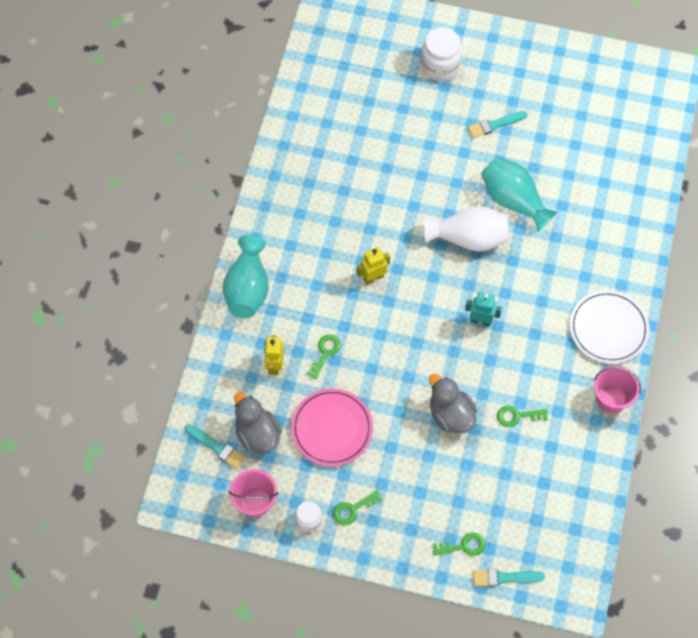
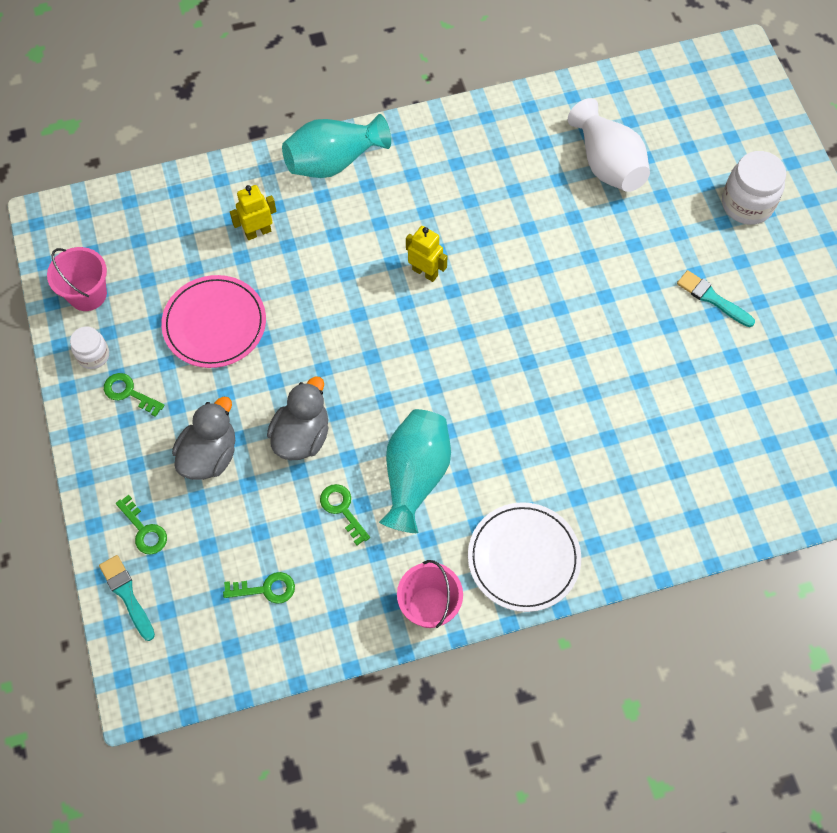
camera: 60 degrees right, 0 degrees up
turquoise brush [185,424,245,469] -> none
grey duck [234,392,282,453] -> grey duck moved to [172,396,235,480]
green key [307,335,341,379] -> green key moved to [223,572,295,604]
white vase [424,206,509,252] -> white vase moved to [568,98,650,192]
turquoise robot [465,292,502,327] -> none
turquoise vase [481,156,557,231] -> turquoise vase moved to [379,409,451,533]

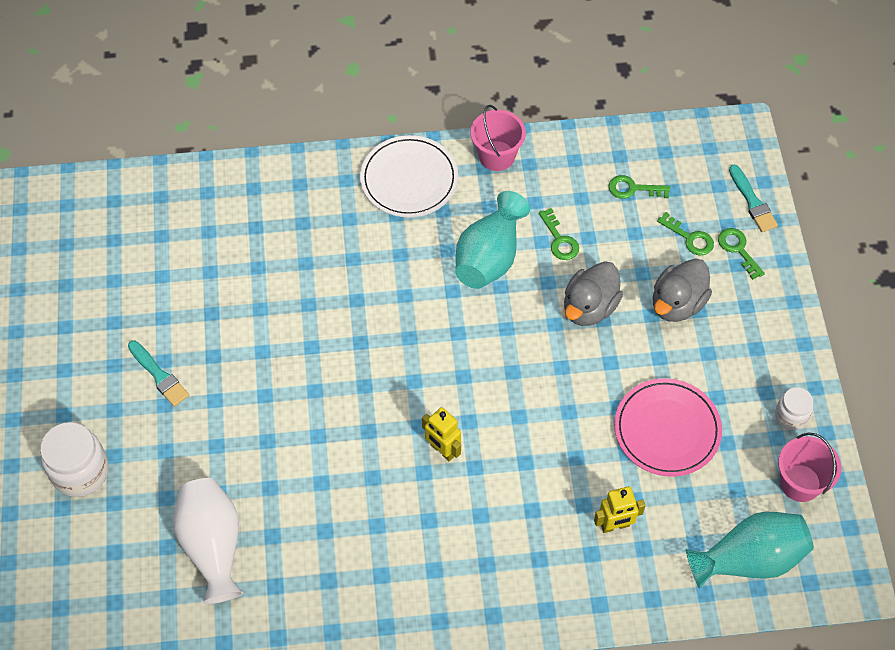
camera: 170 degrees left, 5 degrees down
green key [104,373,165,417] -> green key moved to [657,212,714,256]
turquoise vase [282,114,391,178] -> turquoise vase moved to [686,512,814,589]

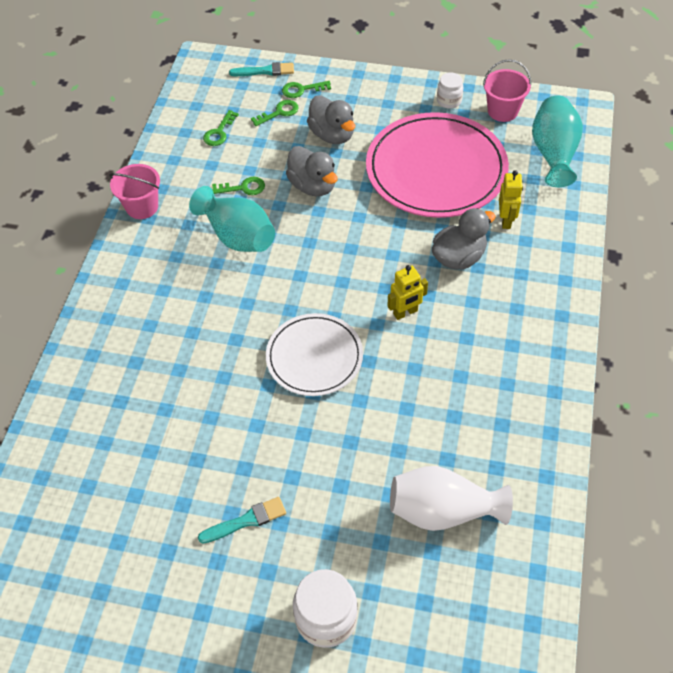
camera: 70 degrees left, 5 degrees down
white plate [360,135,458,217] -> white plate moved to [266,313,363,396]
pink plate [614,378,722,477] -> pink plate [366,112,509,218], size x1.66
none -> grey duck [432,208,496,270]

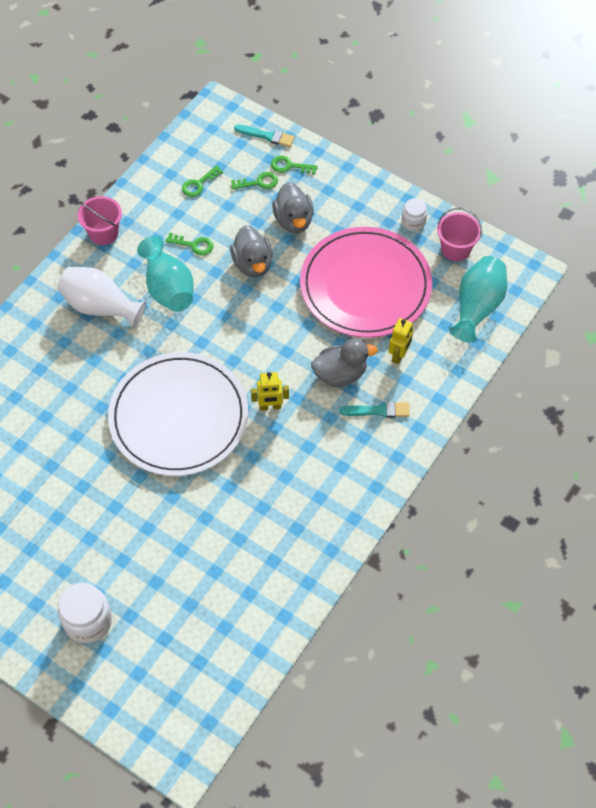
camera: 20 degrees right, 5 degrees up
turquoise brush [198,497,286,544] -> turquoise brush moved to [340,402,410,418]
white plate [266,313,363,396] -> white plate [108,352,248,476], size x1.66
white vase [390,466,513,531] -> white vase moved to [57,267,146,328]

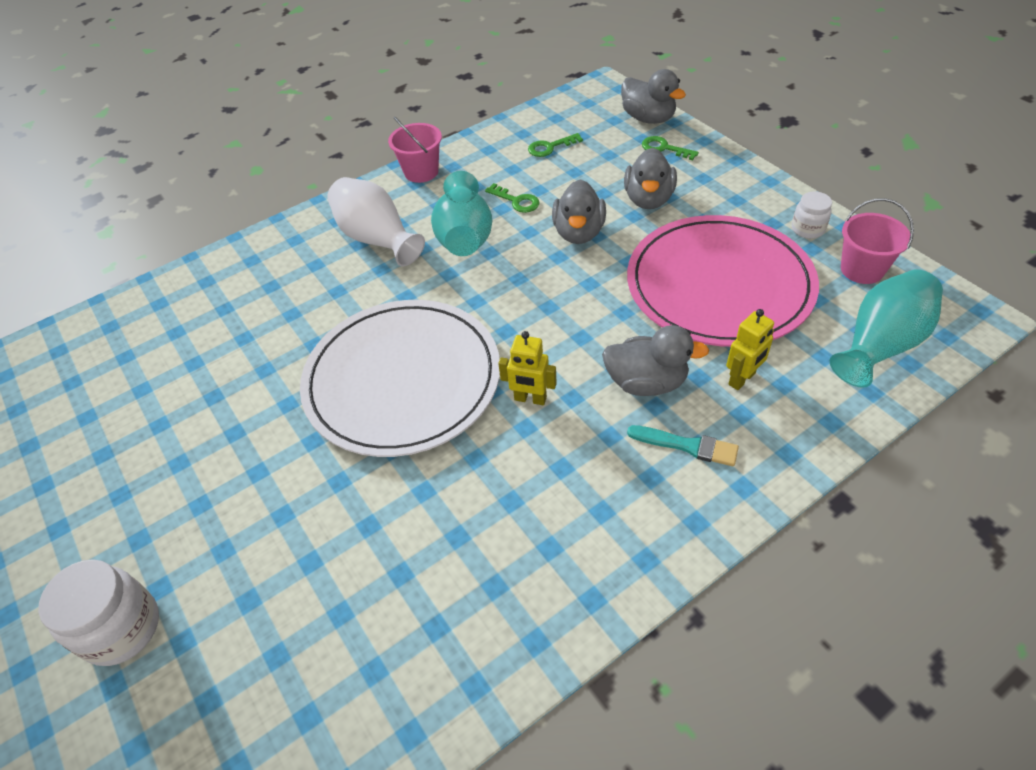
camera: 25 degrees right, 10 degrees down
green key [231,172,278,189] -> none
turquoise brush [234,124,295,147] -> grey duck [621,69,686,124]

